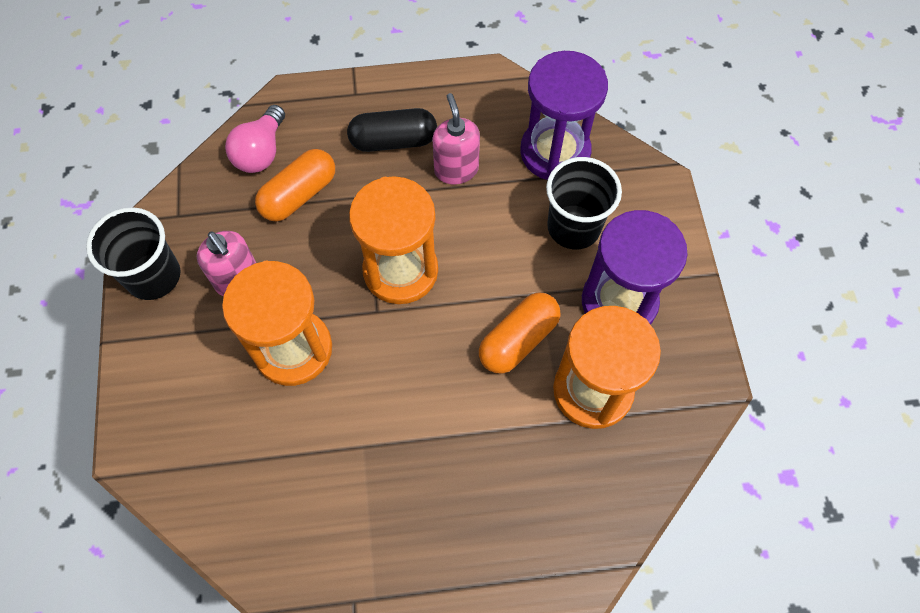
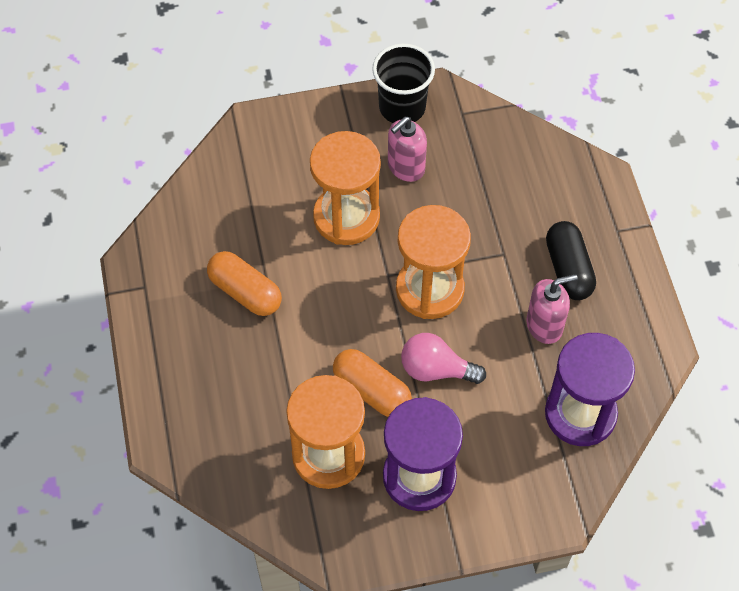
camera: 85 degrees right, 5 degrees down
pink light bulb [225,105,285,173] -> pink light bulb moved to [401,333,486,384]
orange capsule [255,149,335,221] -> orange capsule moved to [207,251,282,316]
black cup [546,157,622,249] -> none

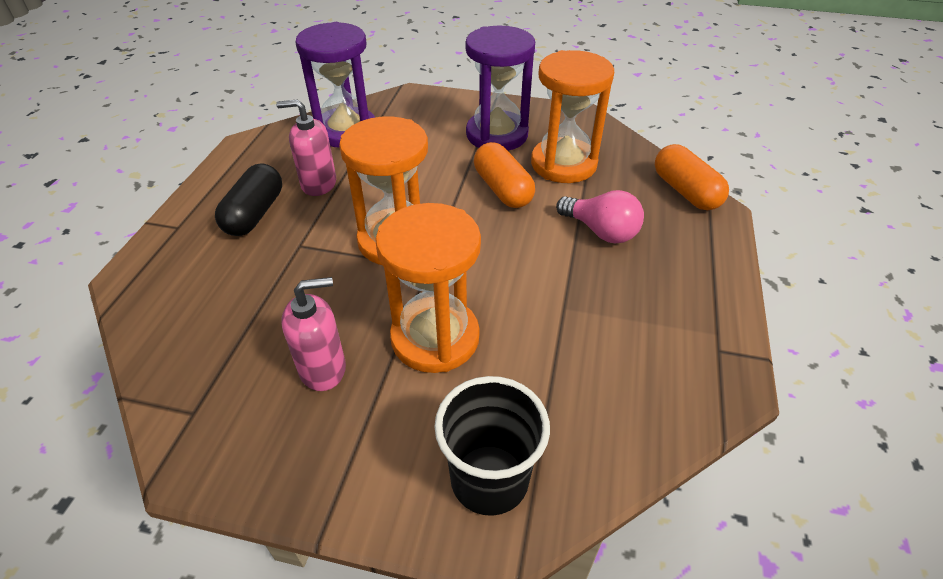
camera: 155 degrees left, 15 degrees down
orange capsule [207,251,282,316] -> orange capsule moved to [655,144,729,210]
black cup [372,44,435,123] -> black cup moved to [434,376,550,516]
pink light bulb [401,333,486,384] -> pink light bulb moved to [556,190,644,243]

